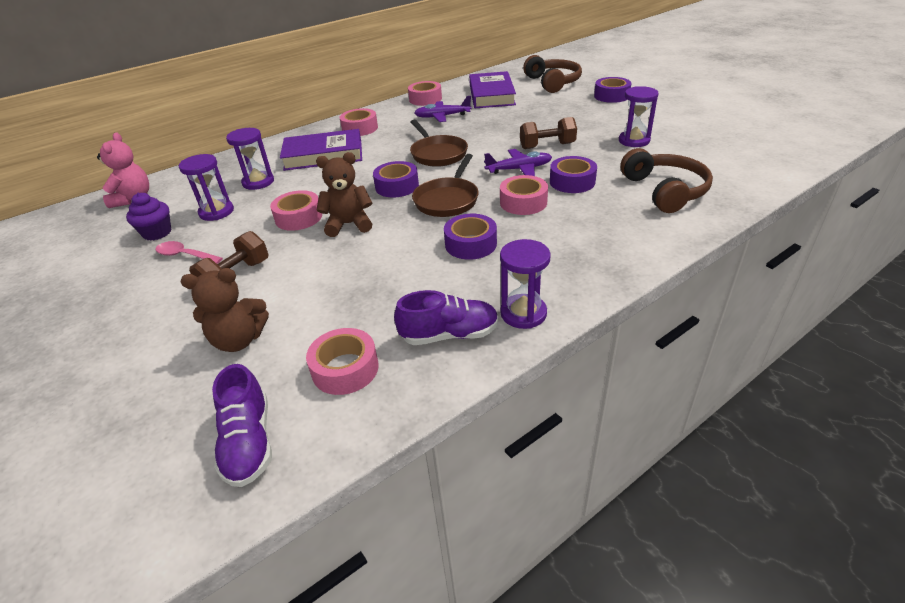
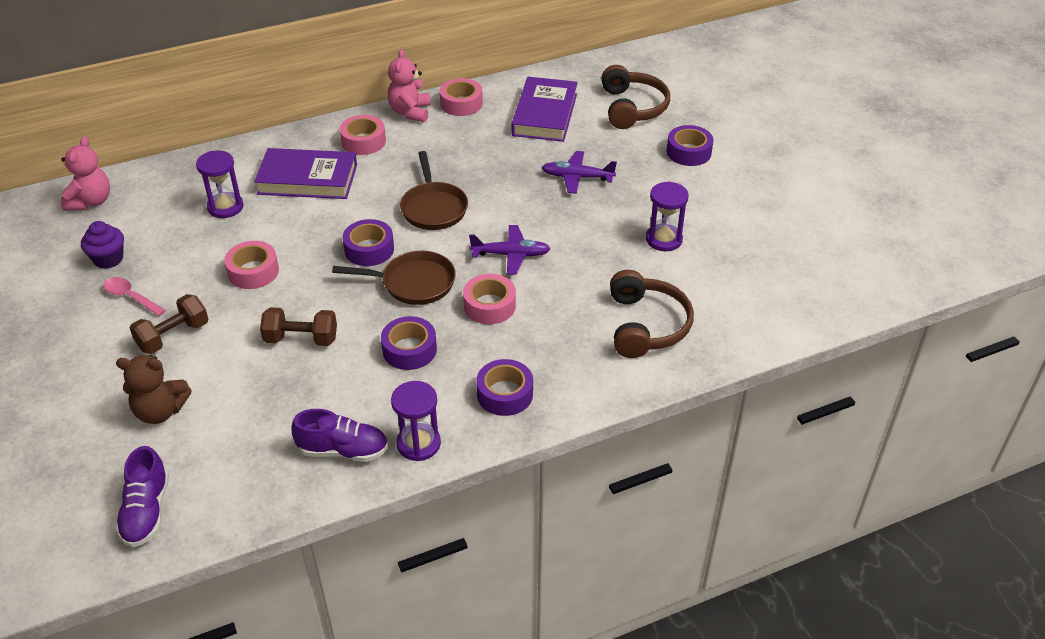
camera: 10 degrees right, 5 degrees up
purple hourglass [179,154,234,221] -> none
pink tape [306,328,379,395] -> none
brown teddy bear [316,152,373,237] -> none
brown pan [412,154,479,217] -> brown pan turned 120 degrees counterclockwise [332,251,456,305]
purple plane [414,96,472,122] -> purple plane moved to [542,151,617,194]
brown dumbbell [520,117,577,149] -> brown dumbbell moved to [260,307,337,346]
purple tape [550,156,597,193] -> purple tape moved to [476,359,533,416]
none -> pink teddy bear [388,49,431,122]

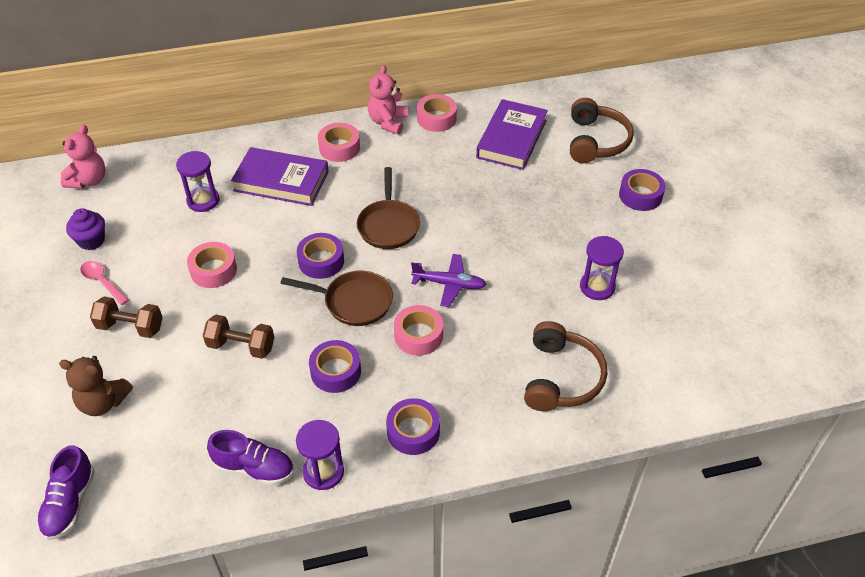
camera: 10 degrees right, 5 degrees up
brown dumbbell [130,294,209,354] -> brown dumbbell turned 45 degrees clockwise [90,297,163,338]
purple plane [542,151,617,194] -> none

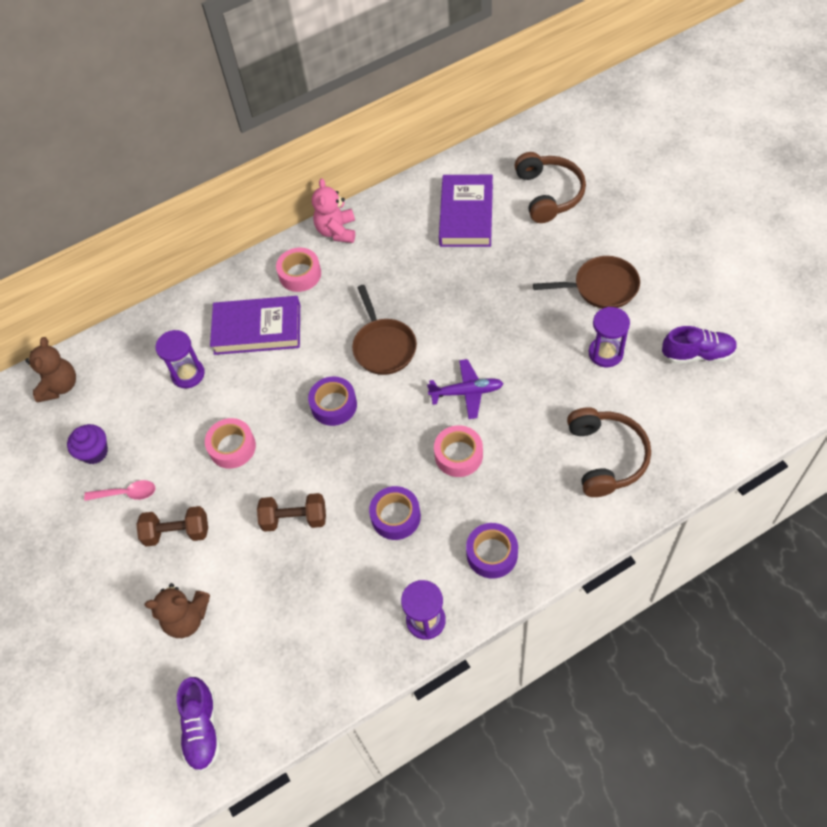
camera: 10 degrees left, 10 degrees up
pink teddy bear [61,125,106,189] -> brown teddy bear [25,337,76,403]
pink spoon [80,261,129,305] -> pink spoon turned 150 degrees clockwise [84,480,156,501]
purple shoe [207,430,294,486] -> purple shoe moved to [662,326,737,364]
brown pan [280,270,393,326] -> brown pan moved to [533,256,640,309]
pink tape [417,94,457,132] -> none
purple tape [619,169,665,211] -> none

